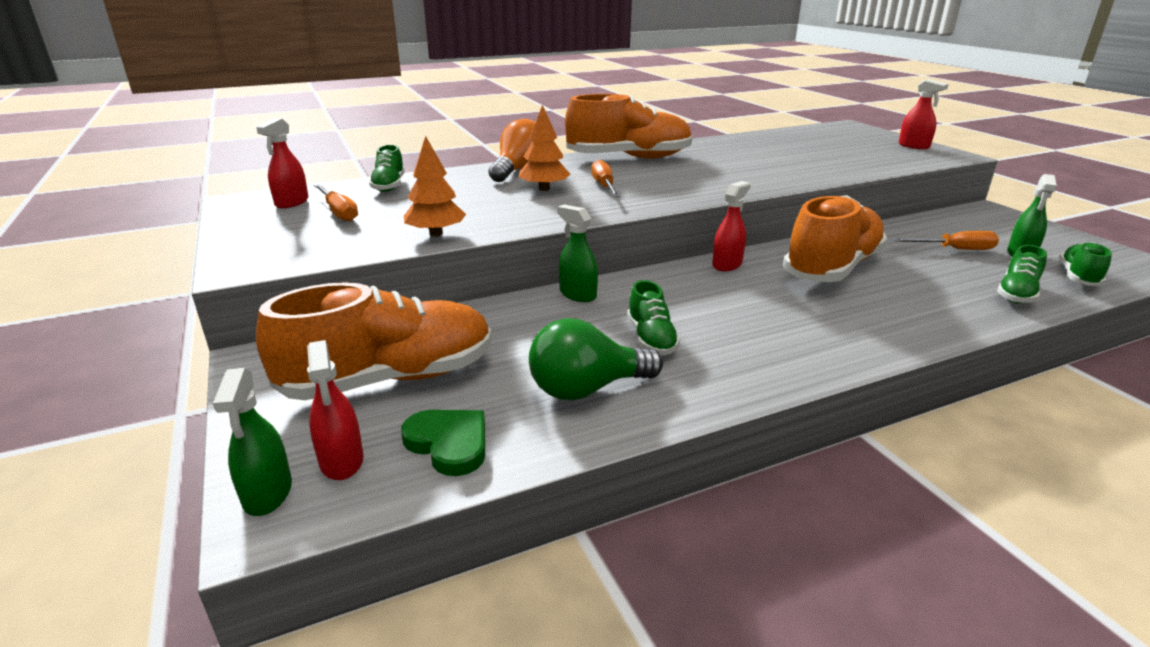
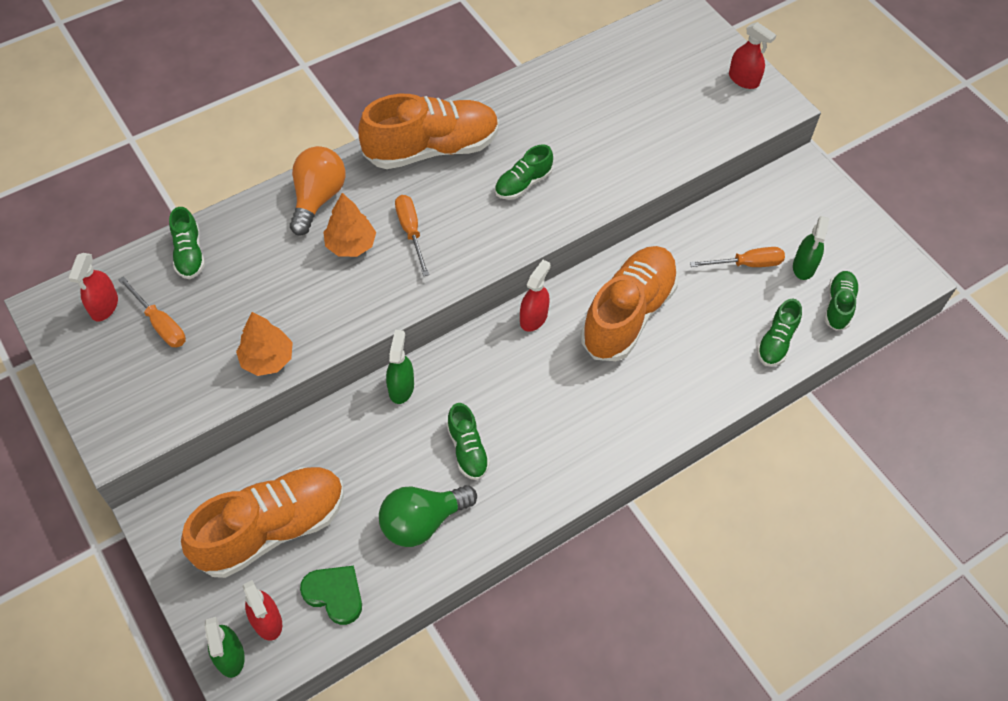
camera: 10 degrees left, 30 degrees up
green spray bottle [557,204,598,302] -> green spray bottle turned 60 degrees clockwise [386,330,414,404]
none -> green shoe [495,144,553,200]

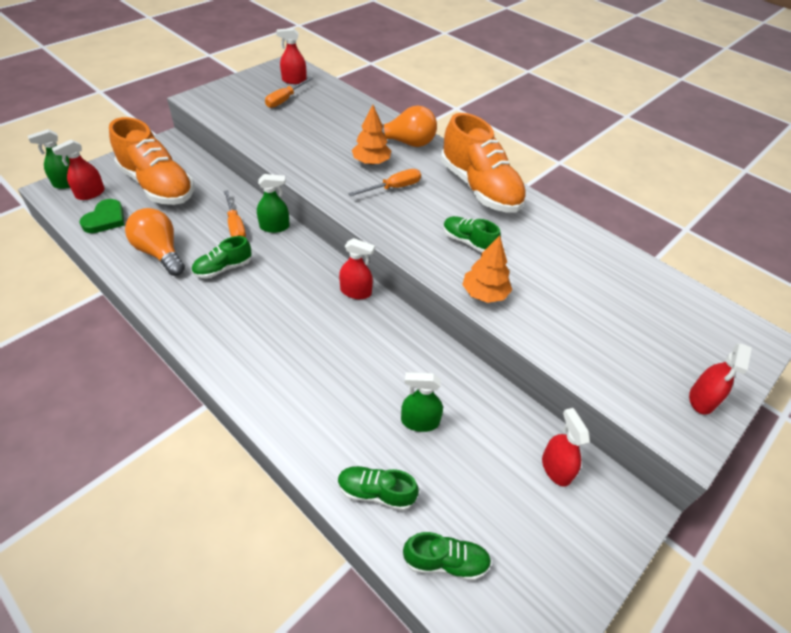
camera: 75 degrees right, 10 degrees down
green shoe [169,207,205,279] -> none
orange tree [236,312,293,376] -> orange tree moved to [462,236,512,303]
green light bulb [379,485,477,547] -> orange light bulb [125,208,185,276]
orange shoe [580,246,678,361] -> none
orange screwdriver [690,247,785,267] -> orange screwdriver moved to [224,190,246,238]
green spray bottle [793,216,829,280] -> green spray bottle moved to [401,372,443,432]
none -> red spray bottle [542,408,590,487]

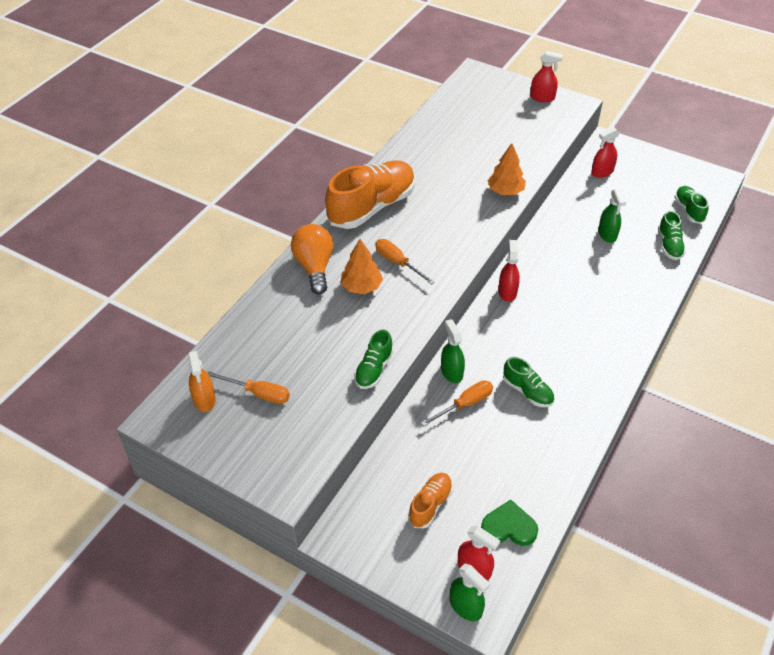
camera: 100 degrees left, 0 degrees up
orange shoe [109,117,194,205] -> orange shoe [408,473,453,528], size x0.49
orange light bulb [125,208,185,276] -> none
red spray bottle [276,28,307,84] -> orange spray bottle [188,351,216,412]
green shoe [443,216,501,253] -> green shoe moved to [354,330,394,389]

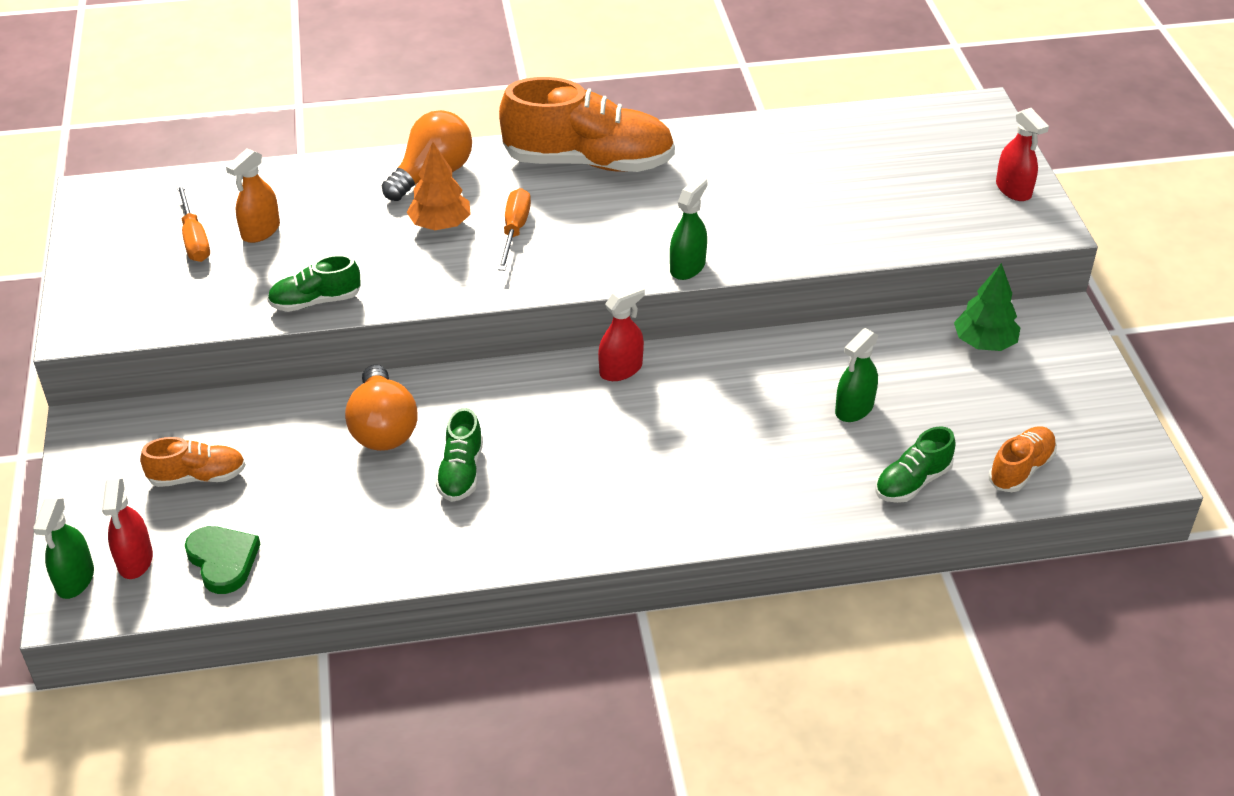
camera: 50 degrees right, 5 degrees down
orange spray bottle [188,351,216,412] -> orange spray bottle moved to [226,148,280,243]
orange screwdriver [421,380,493,426] -> orange light bulb [345,365,418,451]
green spray bottle [441,319,465,383] -> green spray bottle moved to [670,176,708,280]
orange tree [487,143,526,195] -> none
red spray bottle [591,127,620,178] -> green tree [954,263,1020,351]
green shoe [674,186,709,224] -> orange shoe [988,426,1057,492]

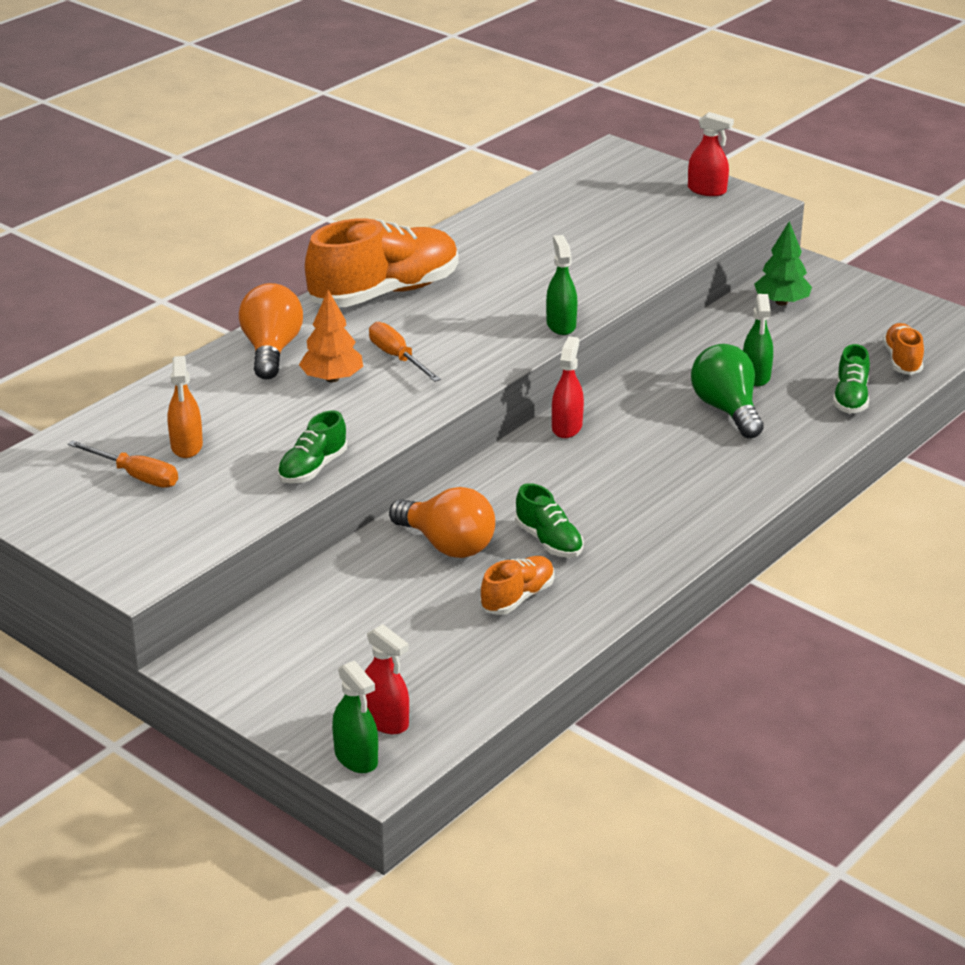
camera: 40 degrees left, 10 degrees down
orange shoe [140,437,246,487] -> orange shoe moved to [480,556,555,615]
green heart [185,526,260,594] -> none
none -> green light bulb [691,344,764,438]

